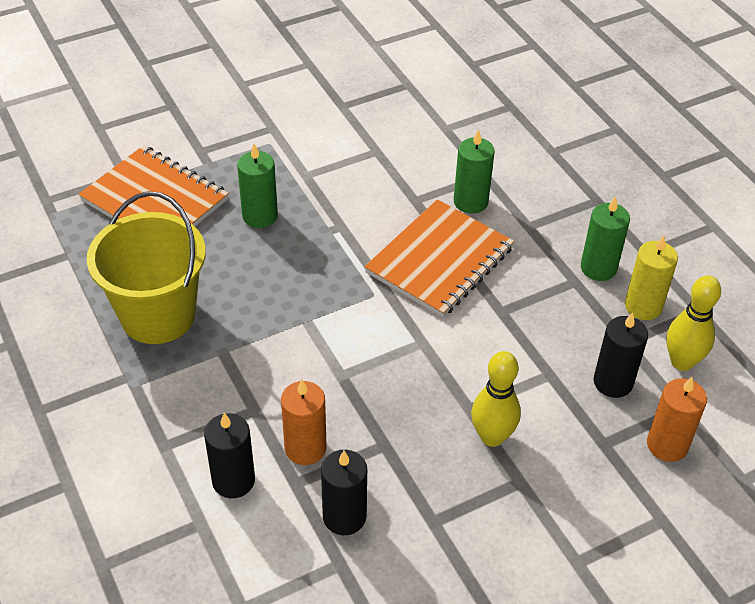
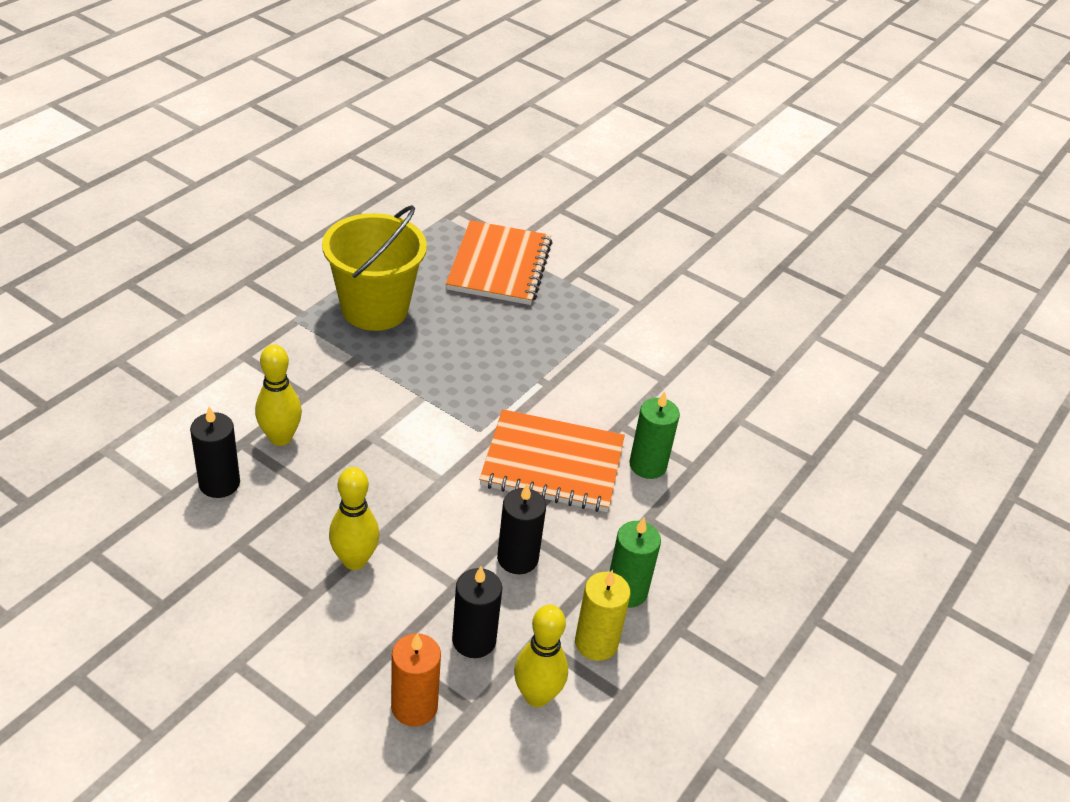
camera: 60 degrees right, 5 degrees down
black candle [204,413,255,498] -> black candle moved to [497,484,546,574]
green candle [237,144,278,228] -> none
orange candle [281,380,327,465] -> yellow bowling pin [255,344,302,446]

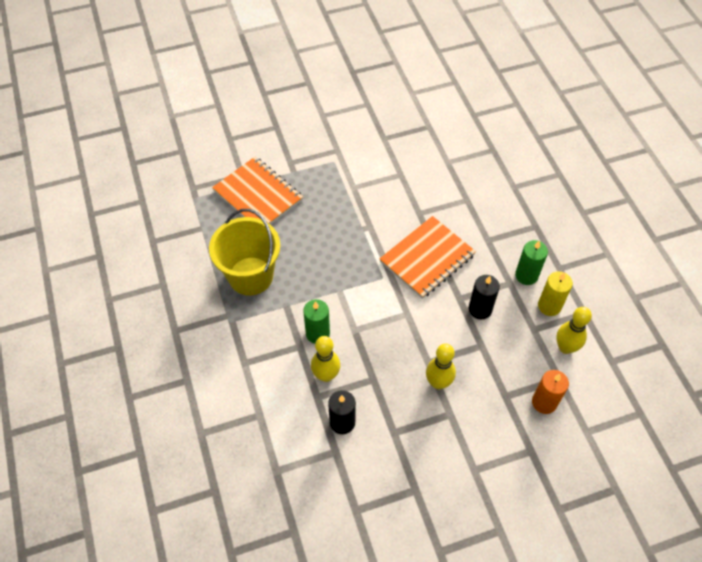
camera: 50 degrees left, 15 degrees up
black candle [452,566,502,658] -> none
green candle [629,391,680,479] -> green candle moved to [303,299,330,344]

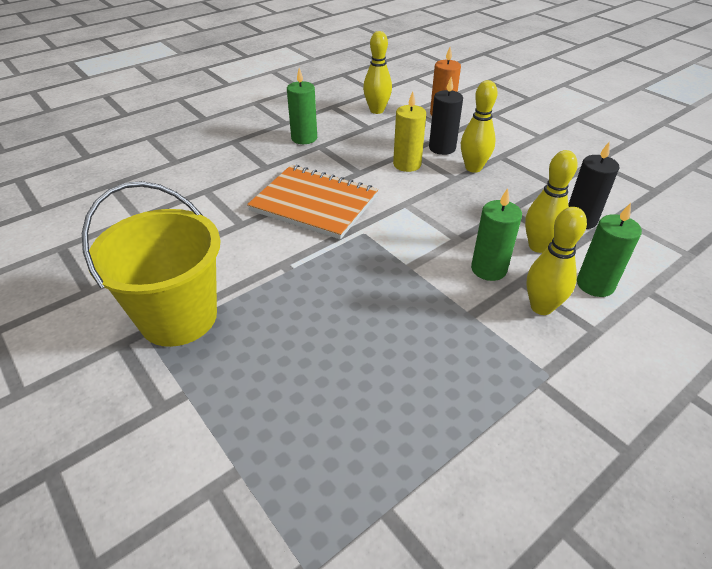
camera: 110 degrees left, 15 degrees down
yellow bucket [209,209,280,295] -> yellow bucket moved to [82,181,220,347]
orange notebook [212,156,303,225] -> none
black candle [469,275,500,319] -> black candle moved to [429,77,463,155]
yellow candle [538,271,573,316] -> yellow candle moved to [393,92,426,172]
none -> yellow bowling pin [526,207,587,315]
none -> green candle [577,203,642,297]

